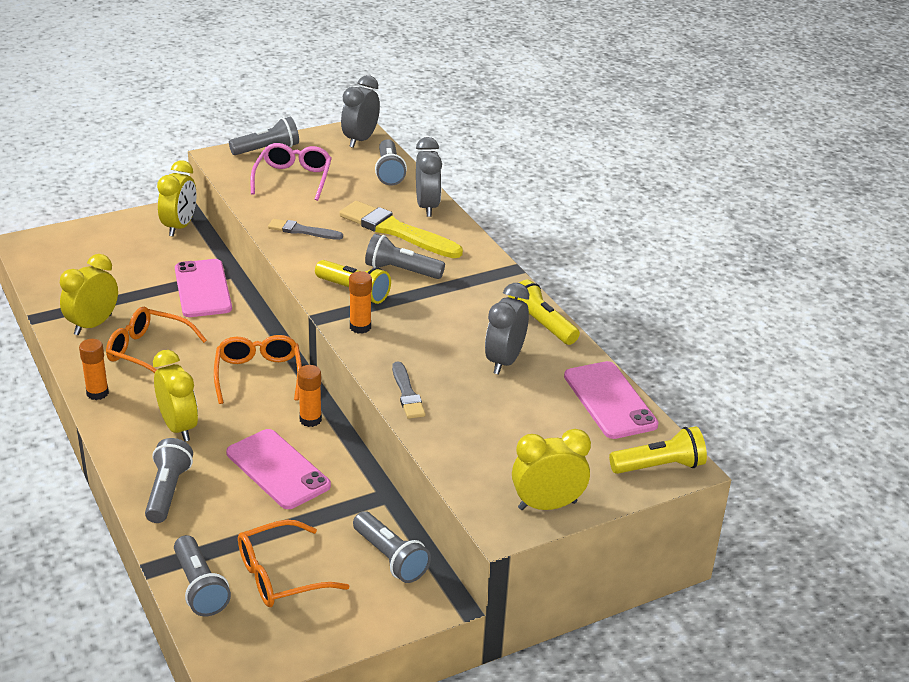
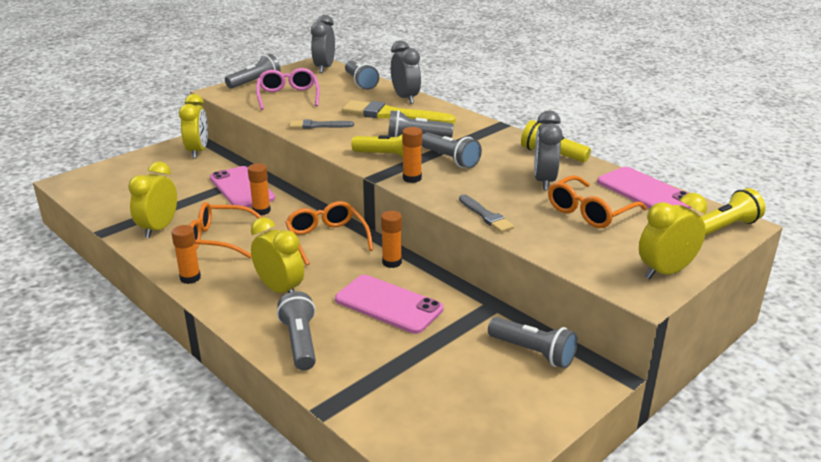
camera: 15 degrees left, 5 degrees down
grey flashlight [174,535,231,616] -> grey flashlight moved to [422,132,482,168]
orange glasses [238,520,349,607] -> orange glasses moved to [548,175,647,228]
none -> orange glue stick [248,163,271,215]

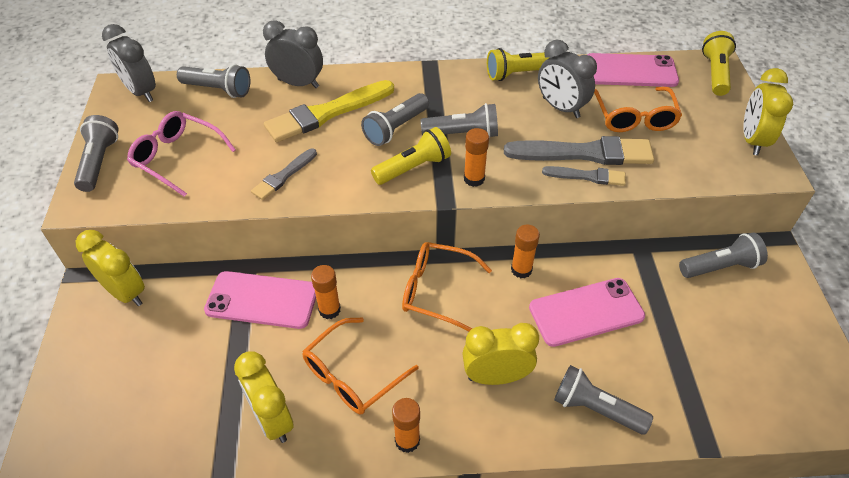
camera: 50 degrees left, 20 degrees up
none -> grey brush [504,136,654,165]

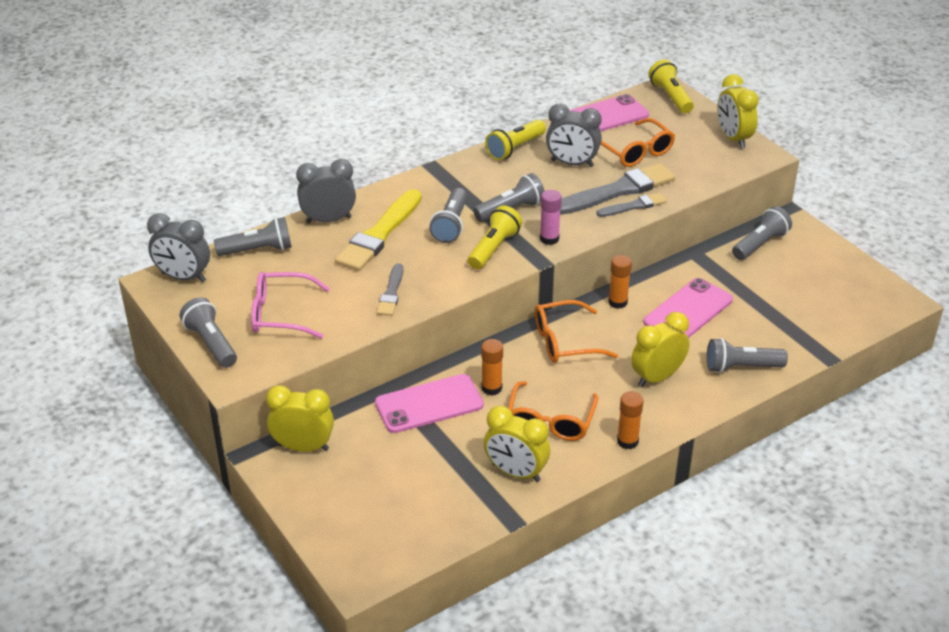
camera: 30 degrees left, 10 degrees down
orange glue stick [464,128,489,187] -> pink glue stick [540,190,562,245]

